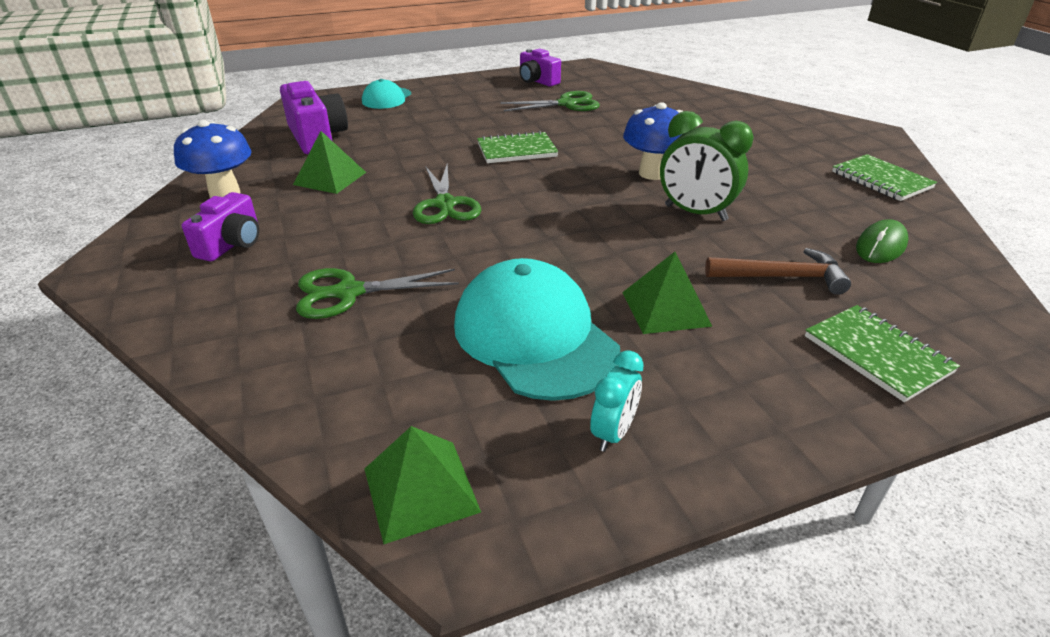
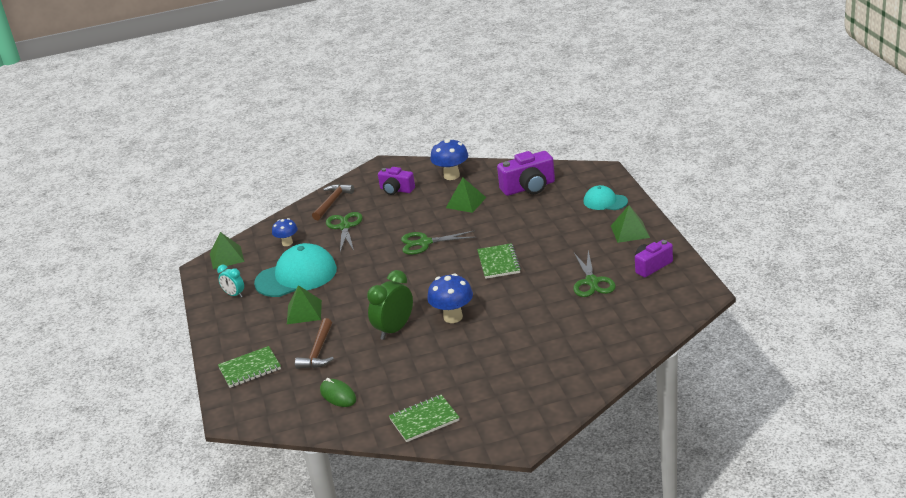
camera: 100 degrees right, 5 degrees down
none -> blue mushroom [272,218,298,246]
none -> brown hammer [312,184,354,220]
none -> green pyramid [611,205,650,243]

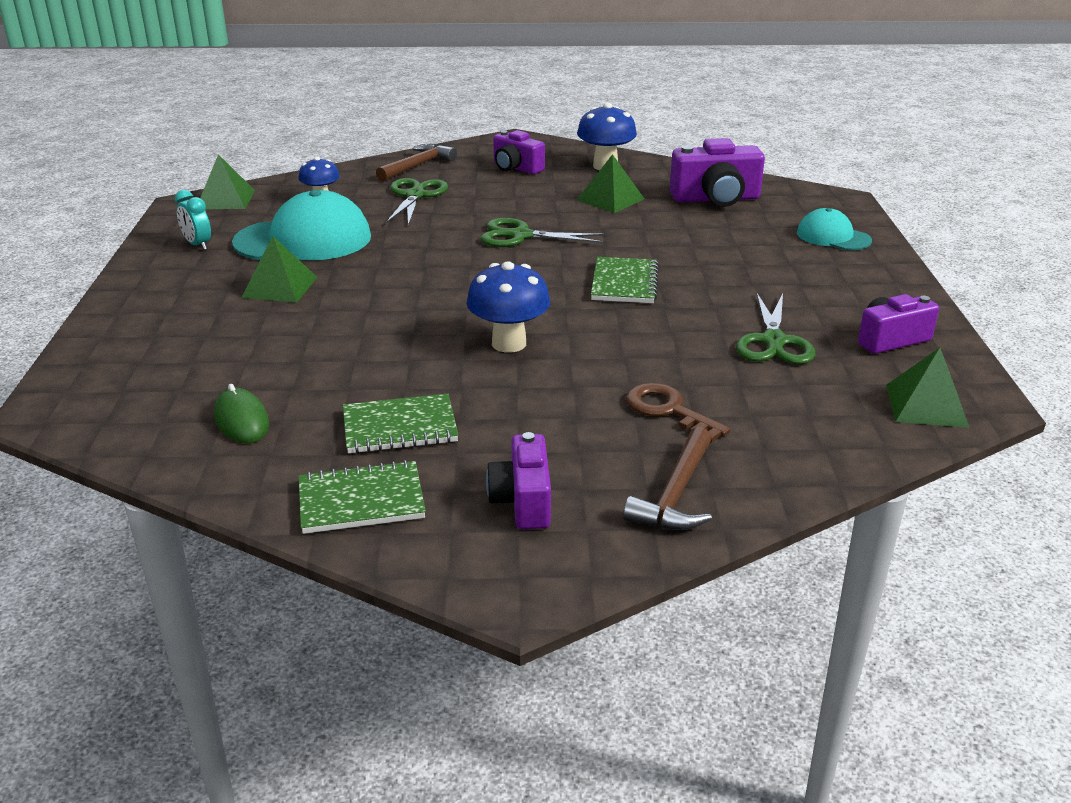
camera: 10 degrees right, 0 degrees up
green notebook [218,346,281,388] -> green notebook moved to [343,394,458,453]
brown hammer [295,318,334,369] -> brown hammer moved to [623,427,712,530]
green clock [367,270,413,340] -> none
green pyramid [611,205,650,243] -> green pyramid moved to [886,348,969,428]
none -> purple camera [486,432,551,529]
none -> brown key [626,383,730,442]

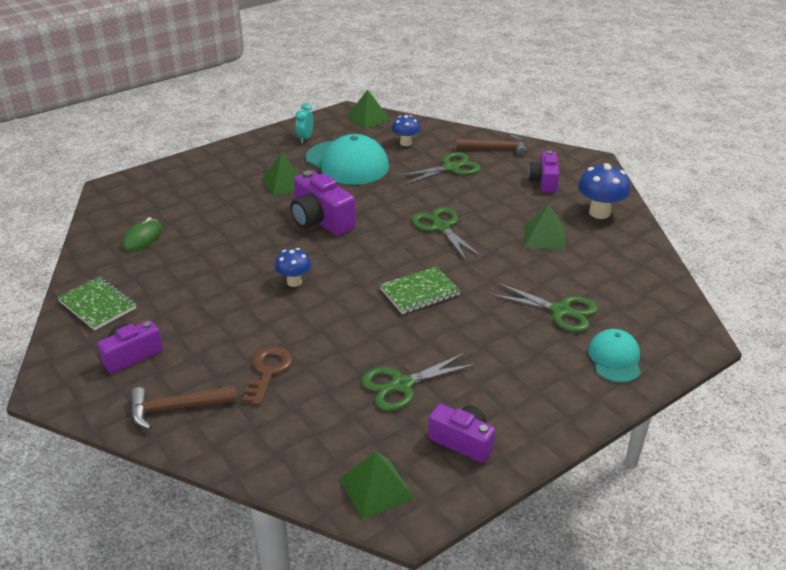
camera: 55 degrees right, 5 degrees up
green notebook [343,394,458,453] -> none
blue mushroom [467,261,550,353] -> blue mushroom [275,248,311,287], size x0.64
purple camera [670,138,765,207] -> purple camera moved to [291,170,356,236]
none -> green scissors [490,282,598,332]

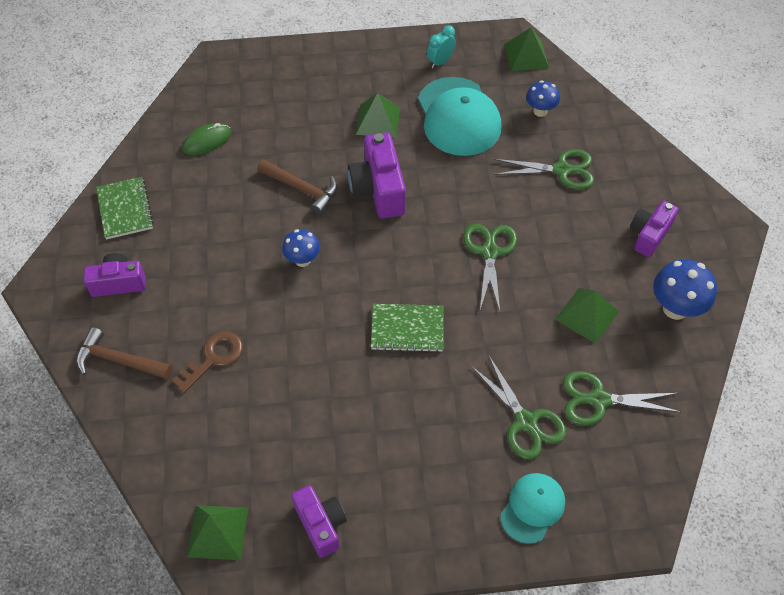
camera: 30 degrees right, 20 degrees up
green scissors [361,352,477,411] -> green scissors moved to [563,371,681,426]
brown hammer [456,134,527,157] -> brown hammer moved to [257,159,338,215]

